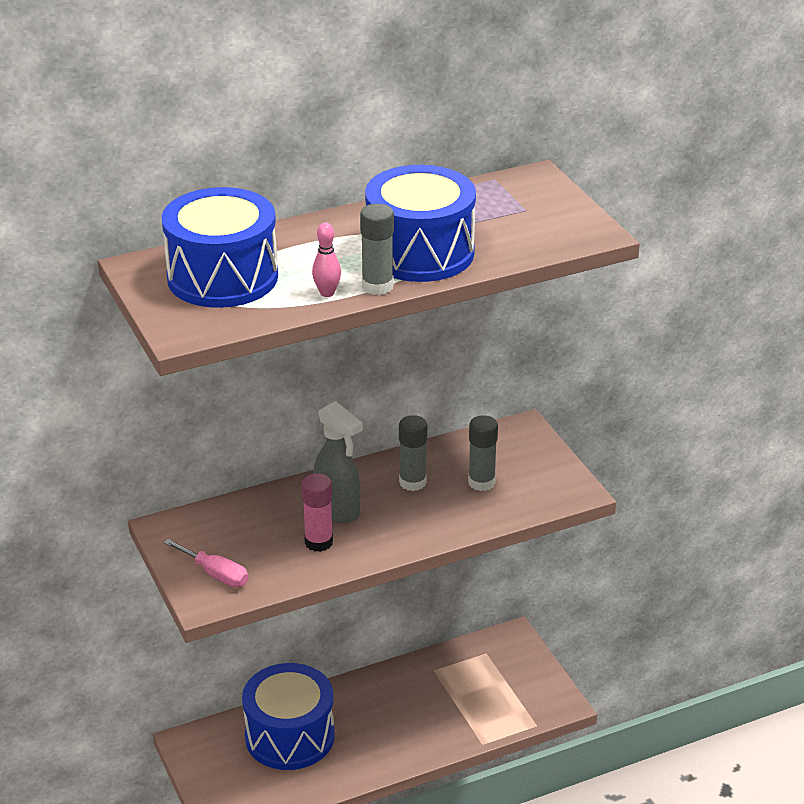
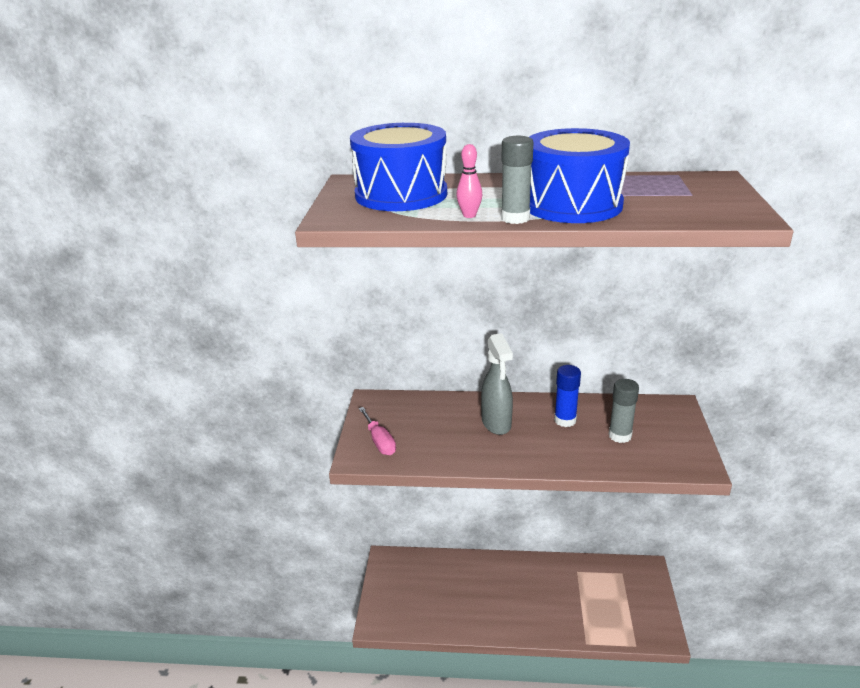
camera: 30 degrees right, 5 degrees down
blue drum [242,663,335,770] -> none
pink glue stick [302,473,333,552] -> none
grey glue stick [399,415,427,491] -> blue glue stick [554,365,581,427]

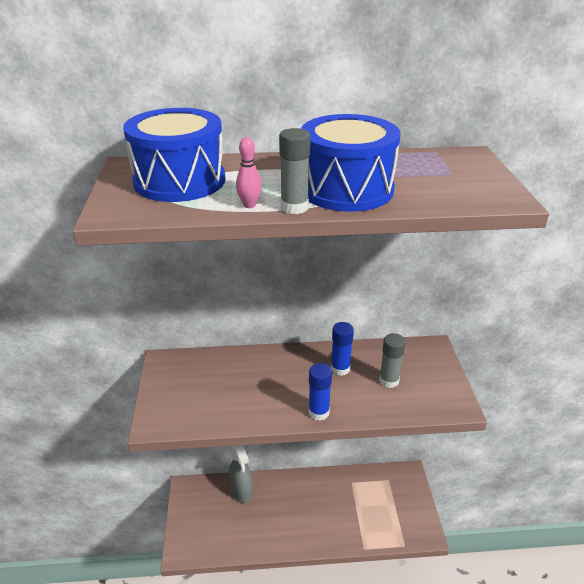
camera: 10 degrees left, 5 degrees up
pink screwdriver [359,407,396,455] -> none
grey spray bottle [481,333,513,435] -> grey spray bottle moved to [229,445,252,503]
none -> blue glue stick [308,363,332,421]

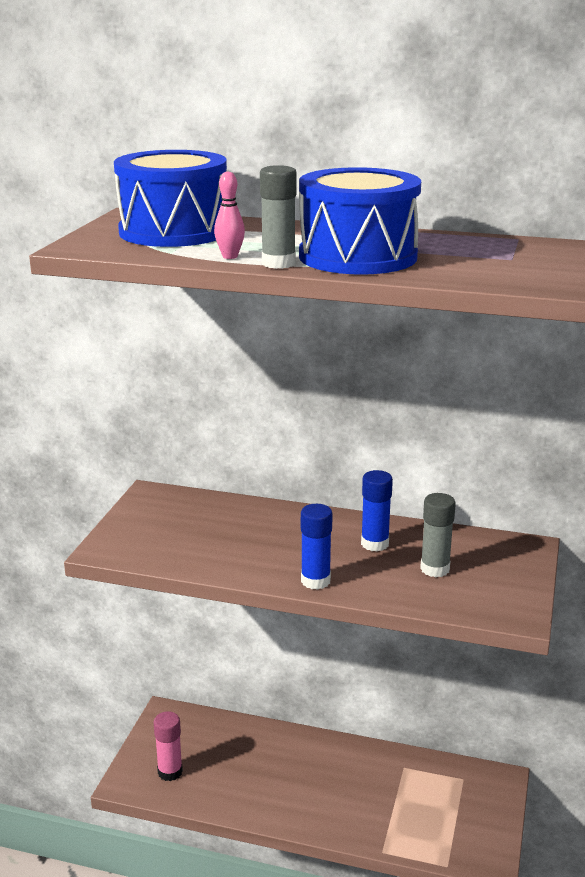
camera: 20 degrees right, 10 degrees down
grey spray bottle [229,445,252,503] -> none
none -> pink glue stick [154,711,183,781]

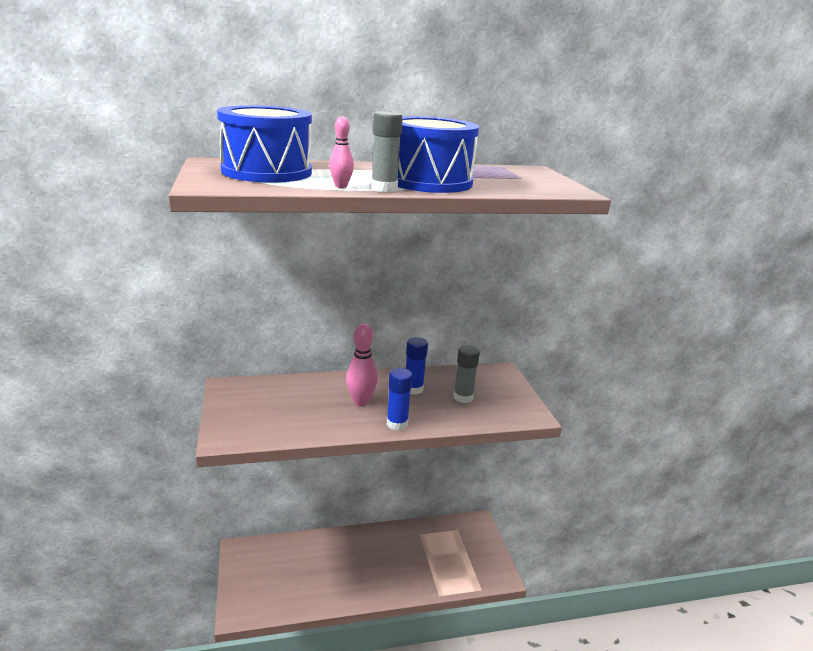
camera: 30 degrees left, 0 degrees up
pink glue stick [154,711,183,781] -> none
none -> pink bowling pin [346,323,378,406]

